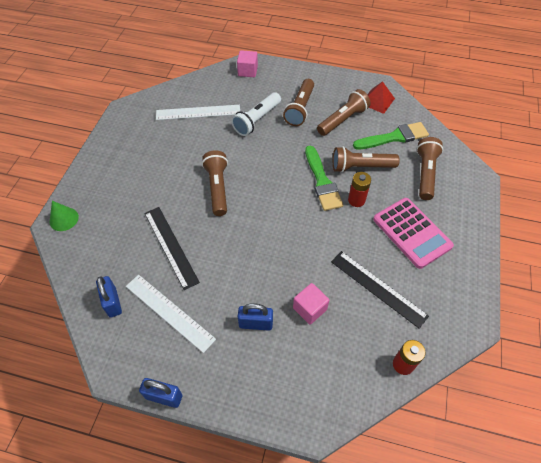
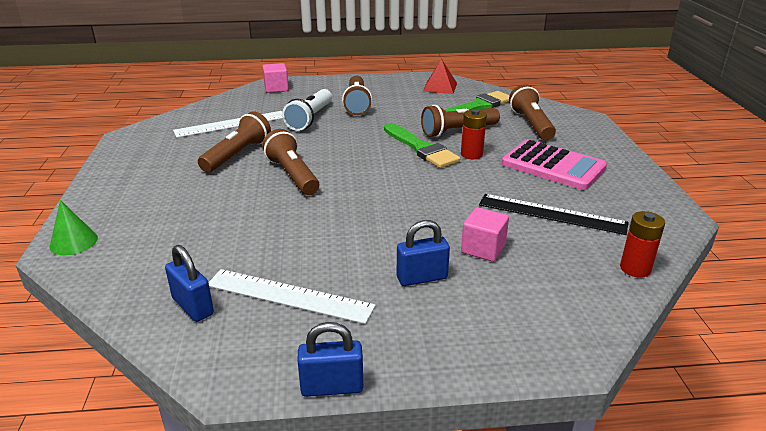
camera: 20 degrees left, 25 degrees down
black ruler [144,207,200,290] -> none
brown flashlight [317,89,371,136] -> brown flashlight moved to [198,111,271,172]

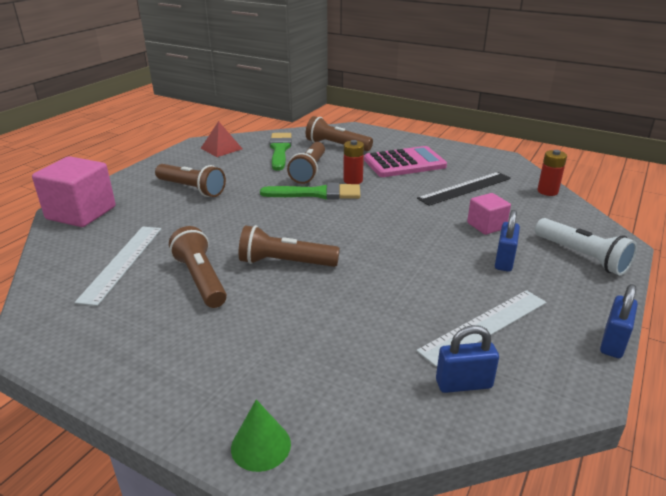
camera: 55 degrees left, 0 degrees up
pink cube [262,63,289,93] -> pink cube [32,156,116,227], size x1.79
white flashlight [282,89,332,131] -> white flashlight moved to [535,218,637,275]

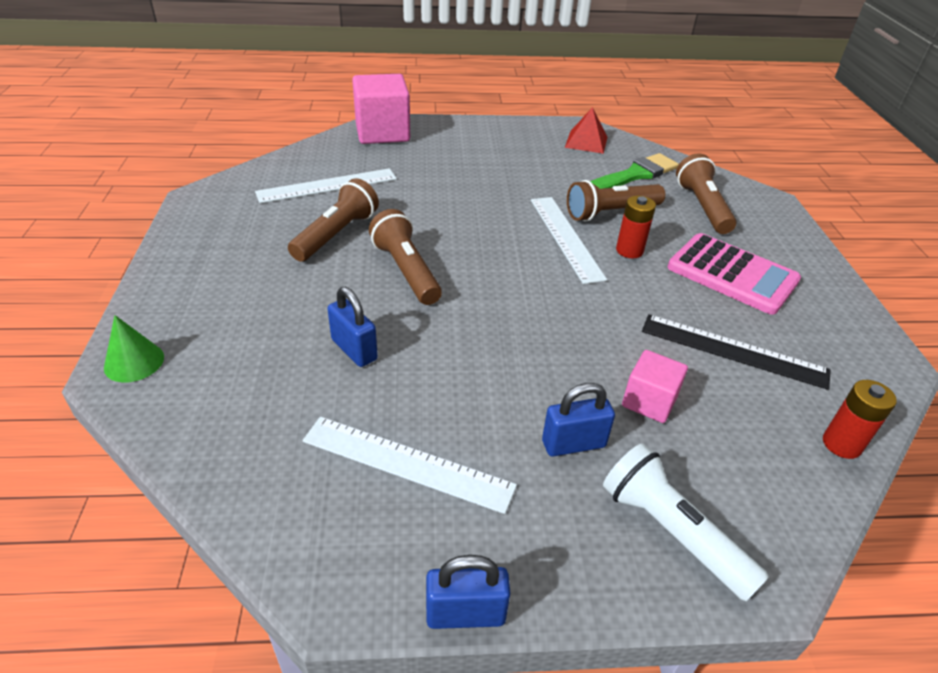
camera: 55 degrees right, 10 degrees up
brown flashlight [155,164,226,197] -> none
green brush [260,183,360,200] -> white ruler [531,197,607,284]
blue padlock [436,325,499,393] -> blue padlock moved to [327,287,378,367]
white flashlight [535,218,637,275] -> white flashlight turned 120 degrees clockwise [603,443,769,601]

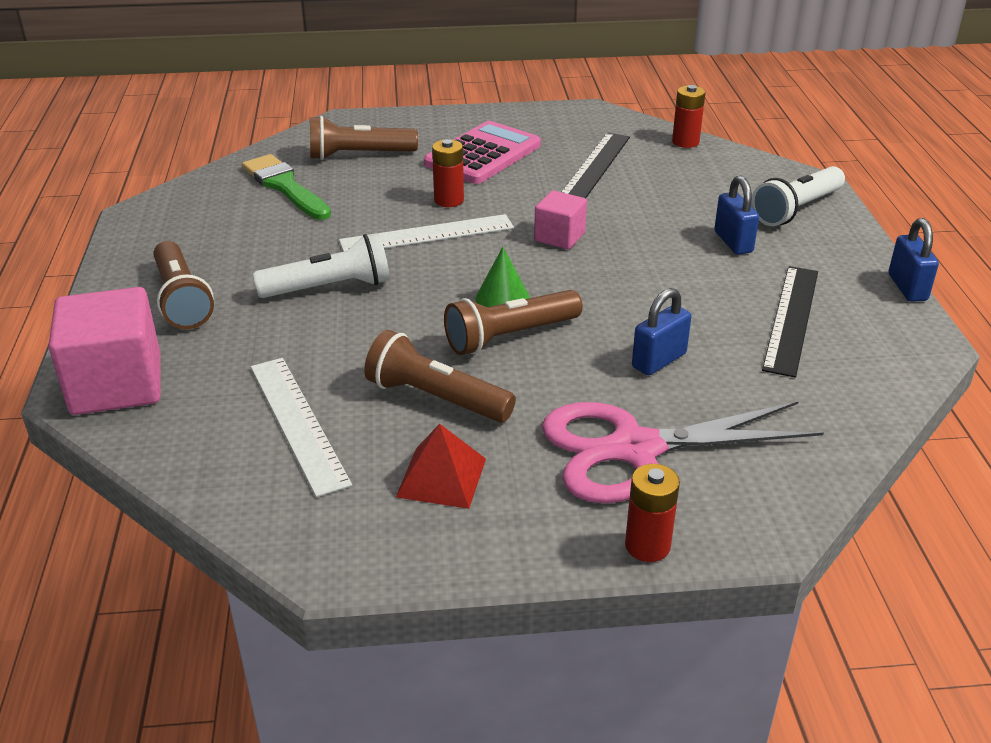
camera: 90 degrees left, 5 degrees down
green cone [104,315,164,383] -> green cone moved to [475,247,530,307]
white ruler [302,417,517,514] -> black ruler [762,266,818,378]
red pyramid [565,107,607,154] -> red pyramid moved to [396,424,486,509]
brown flashlight [567,180,665,221] -> brown flashlight moved to [153,241,214,329]
pink cube [622,350,688,423] -> pink cube moved to [534,190,587,249]
none -> white flashlight [253,233,390,298]
none -> pink scissors [542,401,824,503]
none -> red battery [625,464,680,562]

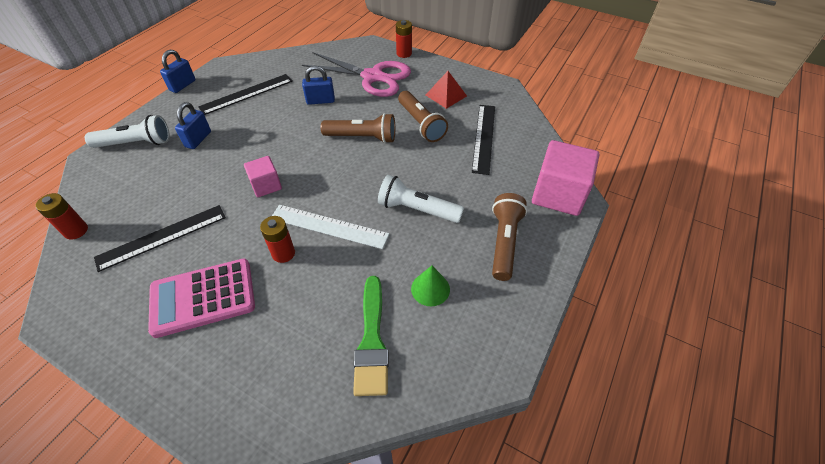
camera: 145 degrees left, 15 degrees up
white ruler [251,358,352,497] -> black ruler [472,105,495,175]
brown flashlight [310,116,418,160] -> none
green cone [475,247,530,307] -> green cone moved to [411,266,450,306]

